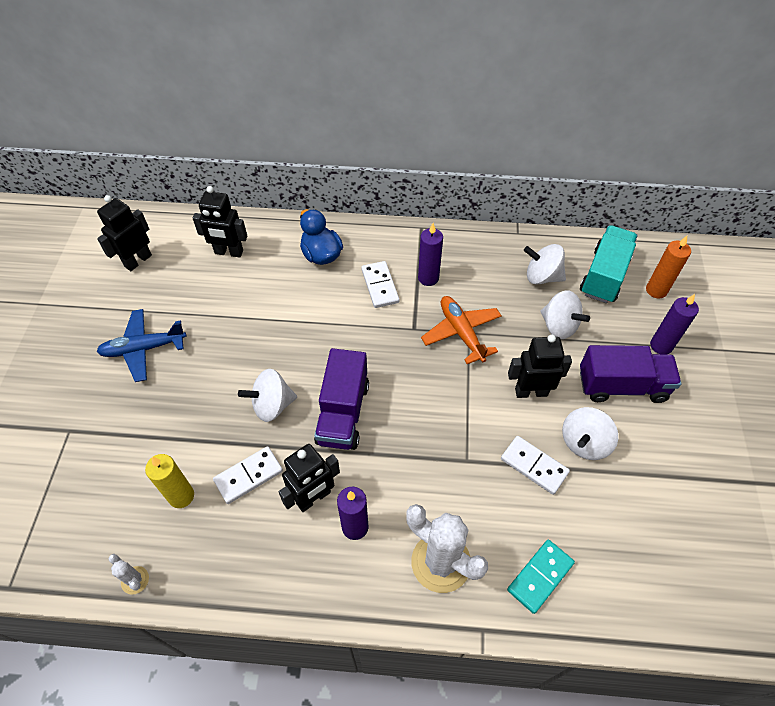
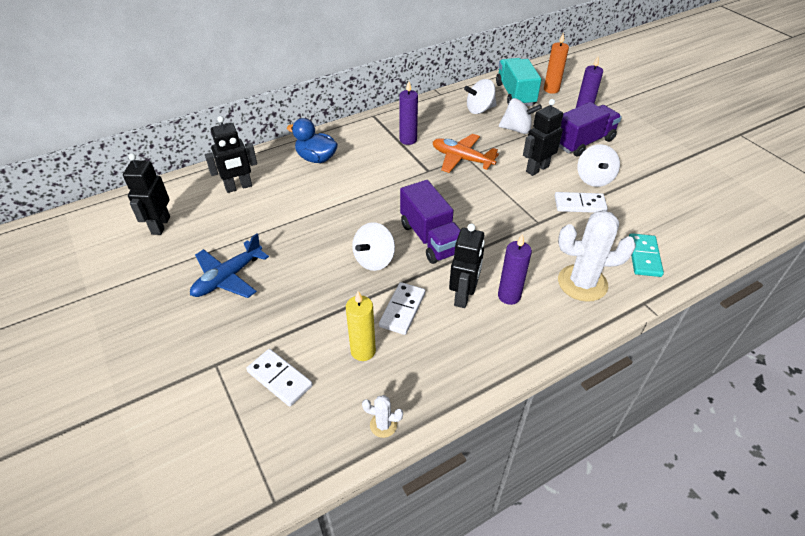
camera: 35 degrees left, 10 degrees down
white domino [361,261,399,308] -> white domino moved to [246,349,313,407]

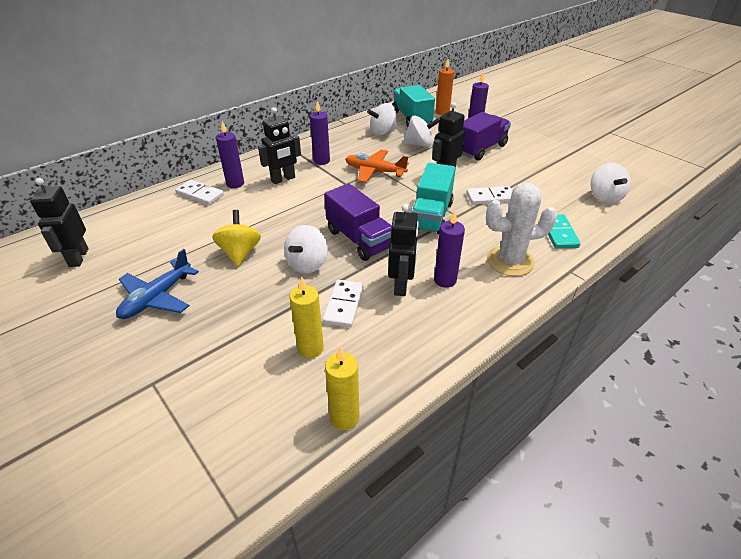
camera: 10 degrees left, 5 degrees down
black robot [205,116,257,193] -> black robot moved to [258,107,301,184]
white domino [246,349,313,407] -> white domino moved to [175,180,224,205]
blue duck [287,118,338,163] -> purple candle [216,121,244,188]
white cactus [362,395,403,438] -> yellow candle [325,346,360,430]
white spinning top [577,144,620,187] -> white spinning top moved to [591,163,631,204]
none -> yellow spinning top [212,210,261,266]
none -> turquoise truck [412,163,456,235]

